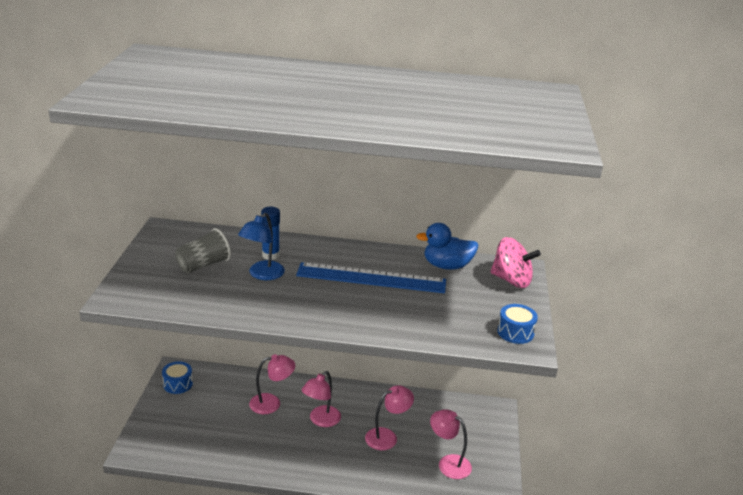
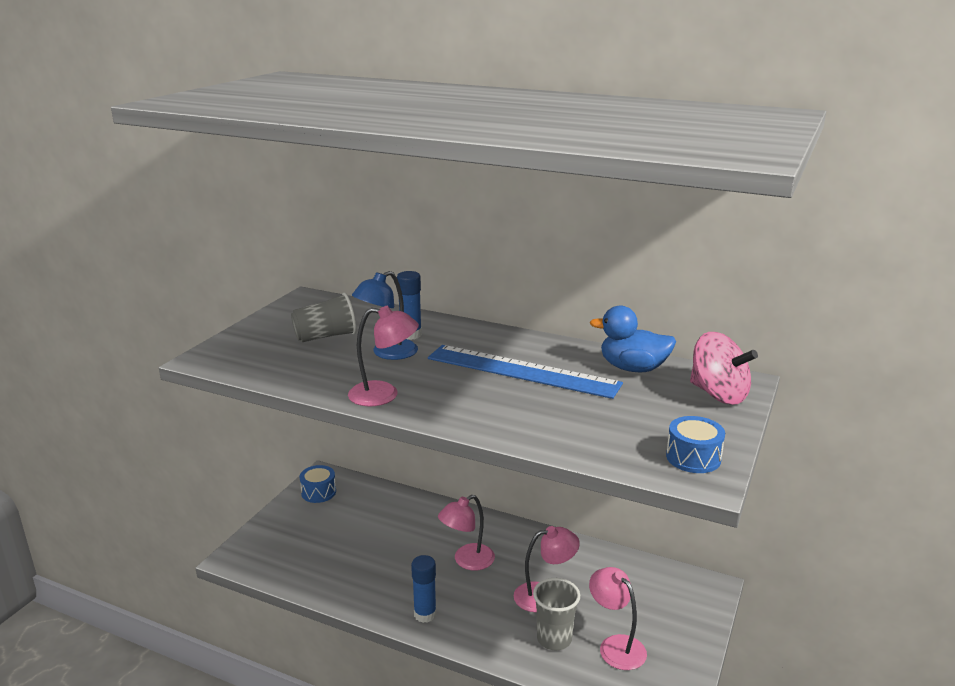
camera: 20 degrees right, 5 degrees down
pink lamp [249,354,295,414] -> pink lamp moved to [348,306,419,406]
none -> blue glue stick [411,555,436,623]
none -> grey cup [533,578,580,650]

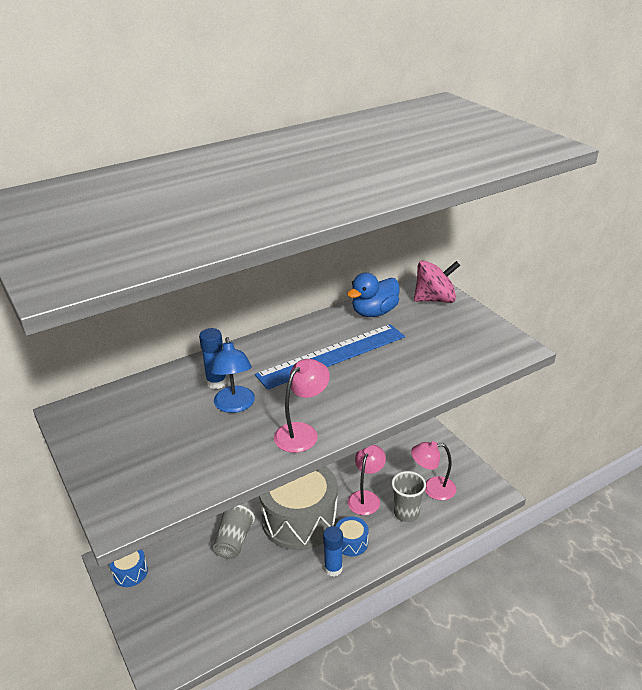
camera: 55 degrees left, 10 degrees up
grey cup [291,293,357,342] -> grey cup moved to [213,505,255,559]
pink lamp [438,495,495,571] -> grey drum [259,466,338,550]
blue drum [666,416,725,473] -> blue drum moved to [336,517,369,556]

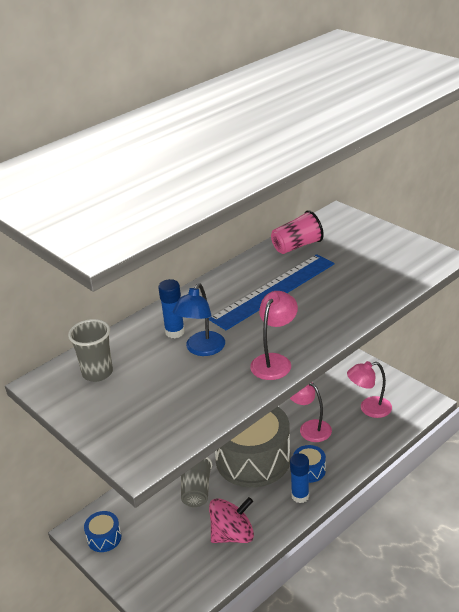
camera: 10 degrees left, 0 degrees up
blue lamp [210,337,255,413] -> blue lamp turned 45 degrees clockwise [173,283,225,356]
blue duck [347,273,400,317] -> pink cup [271,210,324,254]
pink lamp [348,445,386,515] -> pink lamp turned 60 degrees counterclockwise [290,382,332,442]
grey cup [392,471,426,522] -> grey cup moved to [68,319,113,382]
pink spinning top [414,260,460,303] -> pink spinning top moved to [209,497,254,543]

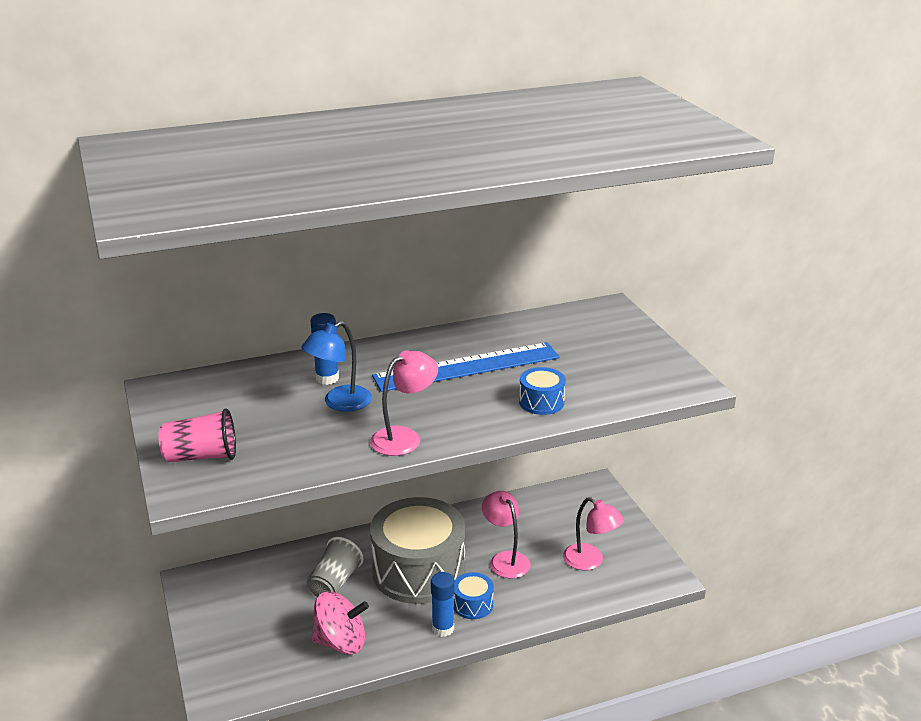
camera: 20 degrees right, 5 degrees down
grey cup [68,319,113,382] -> none
blue drum [84,511,121,552] -> blue drum moved to [519,367,566,415]
pink cup [271,210,324,254] -> pink cup moved to [158,408,236,462]
pink lamp [347,361,392,418] -> pink lamp turned 150 degrees counterclockwise [563,497,624,570]

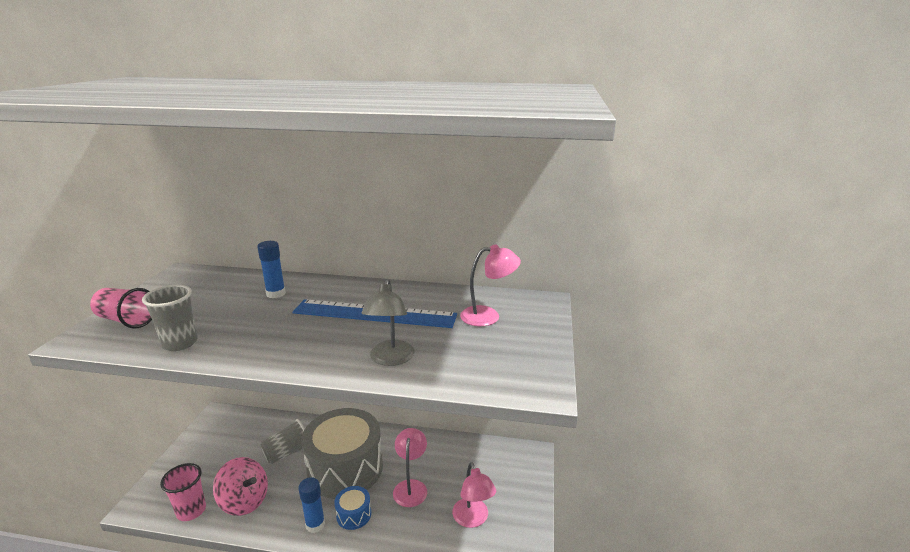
camera: 30 degrees right, 5 degrees down
blue lamp [301,321,372,412] -> none
pink lamp [370,350,438,456] -> pink lamp moved to [460,244,521,326]
blue drum [519,367,566,415] -> grey lamp [361,279,414,366]
none -> grey cup [142,285,198,351]
none -> pink cup [160,463,206,521]

